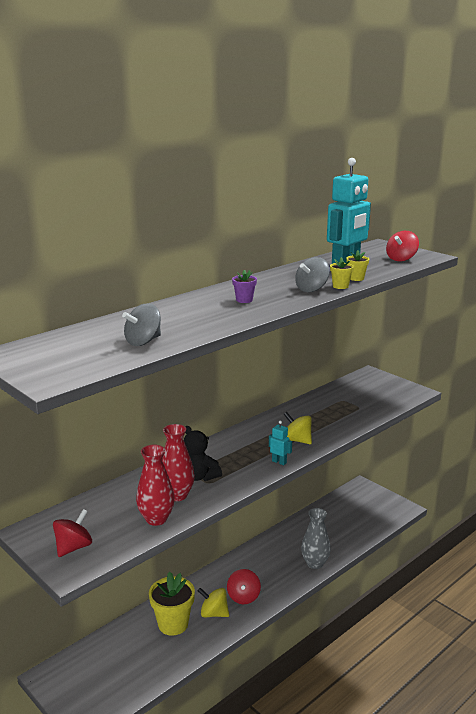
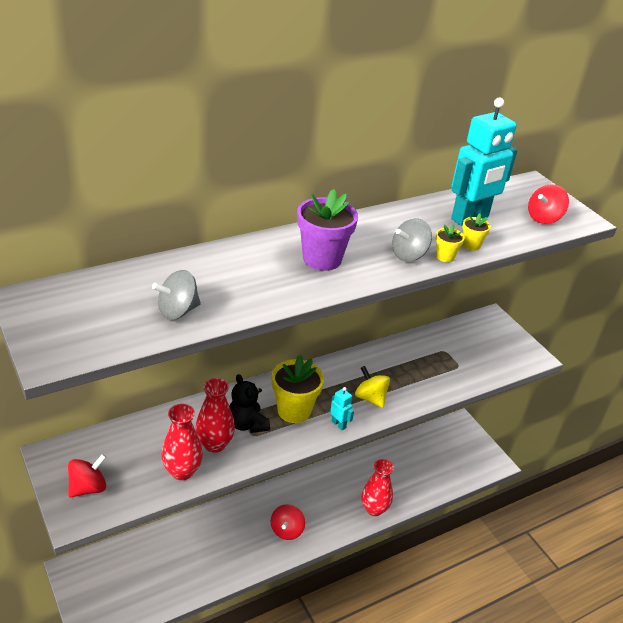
camera: 10 degrees right, 15 degrees up
yellow flower pot [149,572,195,636] -> yellow flower pot moved to [272,355,324,423]
yellow spinning top [198,588,229,618] -> none
purple flower pot [232,270,257,303] -> purple flower pot [297,189,358,271], size x2.05
grey vase [301,508,330,569] -> red vase [362,459,394,516]

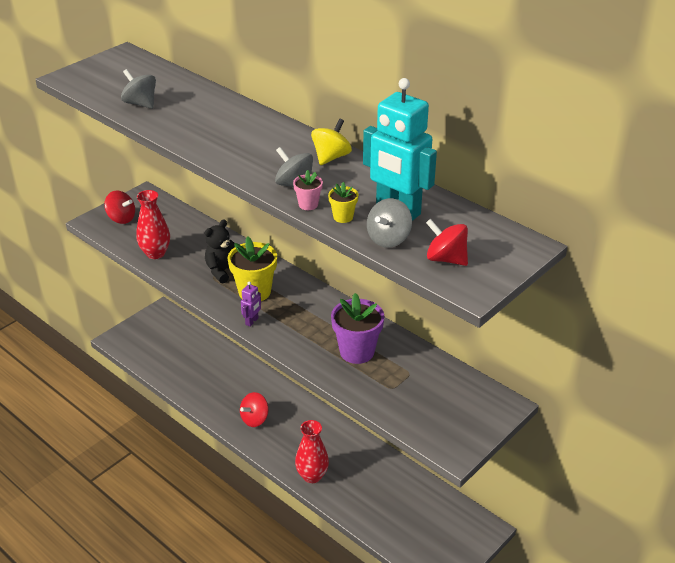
camera: 75 degrees right, 0 degrees up
red vase [195,378,235,453] -> none
red spinning top [271,504,305,540] -> red spinning top turned 45 degrees counterclockwise [240,392,268,427]
purple flower pot [297,189,358,271] -> purple flower pot moved to [331,293,384,364]
turquoise robot [330,387,354,430] -> purple robot [241,281,261,327]
yellow spinning top [355,366,390,408] -> yellow spinning top moved to [311,119,352,165]
yellow flower pot [436,224,465,262] -> pink flower pot [293,170,323,210]
none -> grey spinning top [367,198,412,248]

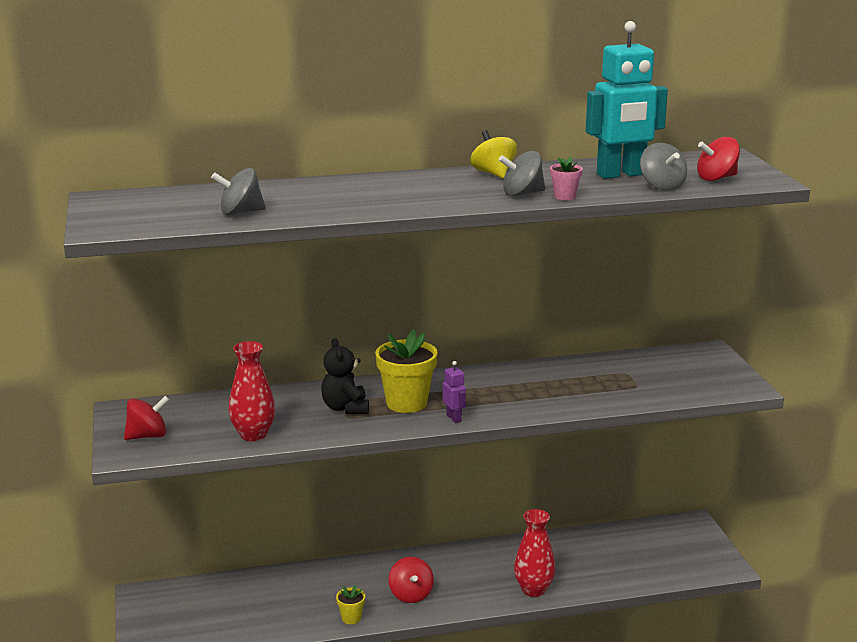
camera: 55 degrees left, 15 degrees down
yellow flower pot [328,182,358,223] -> yellow flower pot moved to [336,585,365,624]
purple flower pot [331,293,384,364] -> none

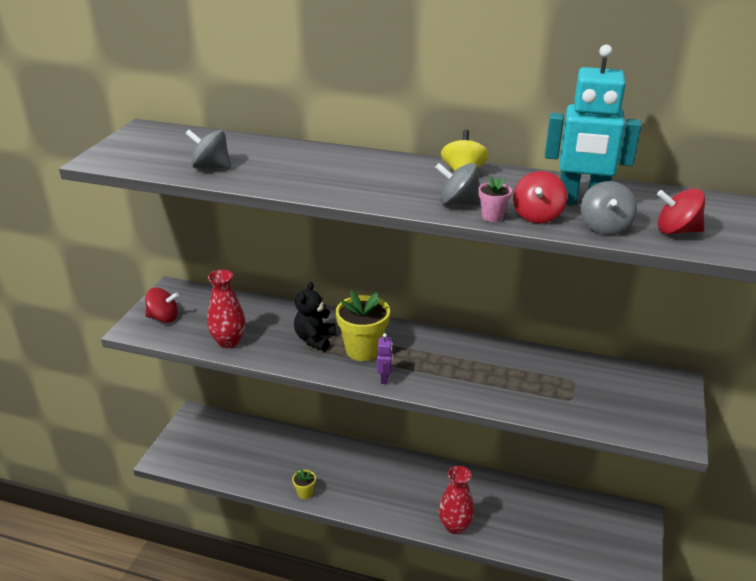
camera: 30 degrees right, 10 degrees up
red spinning top [389,557,434,603] -> red spinning top moved to [513,171,567,223]

